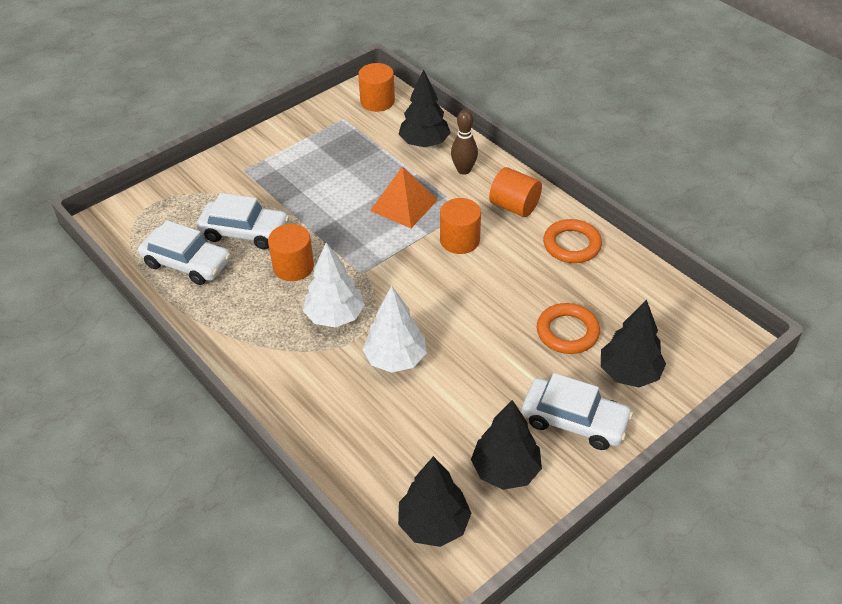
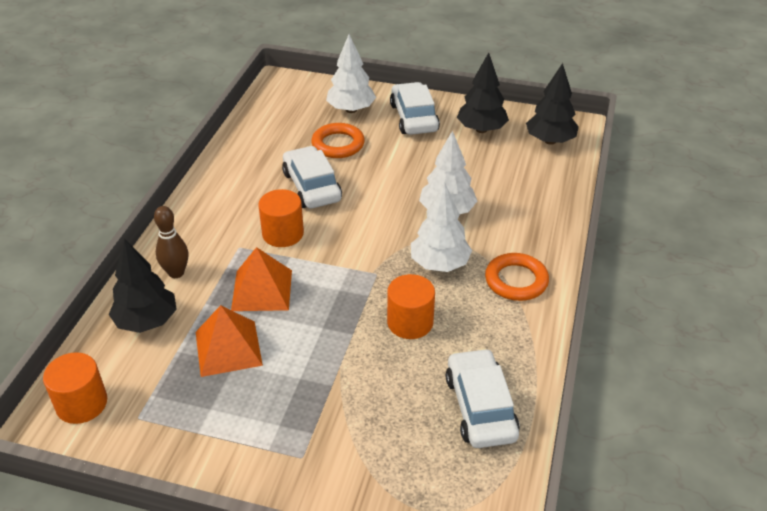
camera: 125 degrees left, 5 degrees down
white car [197,193,289,249] -> white car moved to [282,146,342,208]
orange cylinder [489,167,542,217] -> none
orange ring [543,219,602,263] -> orange ring moved to [485,253,549,301]
black tree [601,300,666,387] -> white tree [326,34,376,113]
none -> orange pyramid [196,305,263,377]

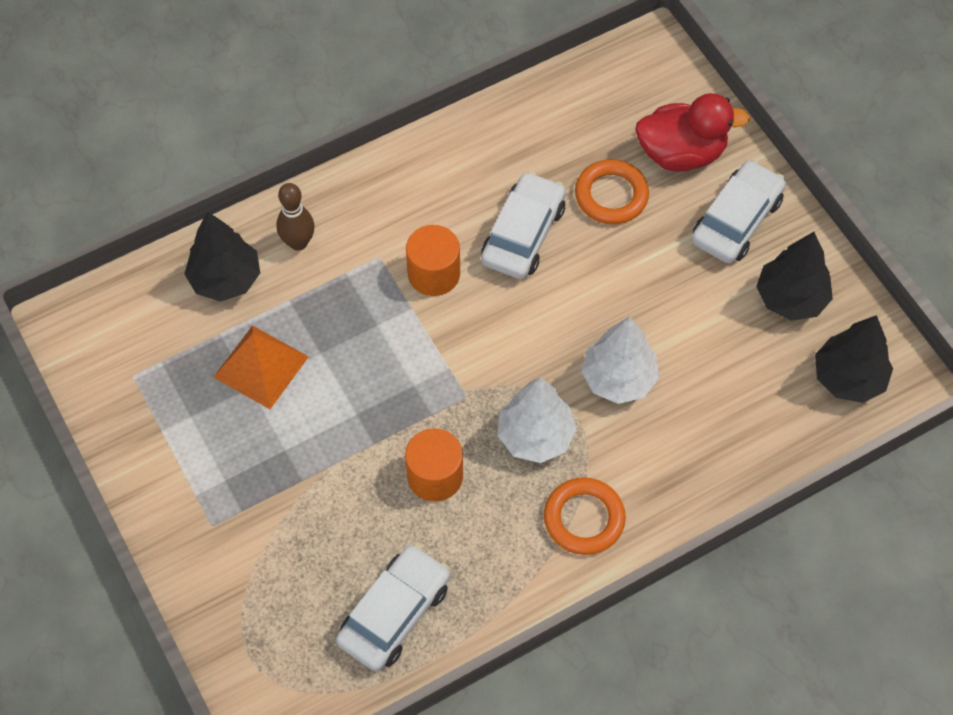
camera: 45 degrees right, 20 degrees up
orange cylinder [43,352,107,424] -> none
orange pyramid [231,247,292,311] -> none
white tree [326,34,376,113] -> red duck [635,93,750,171]

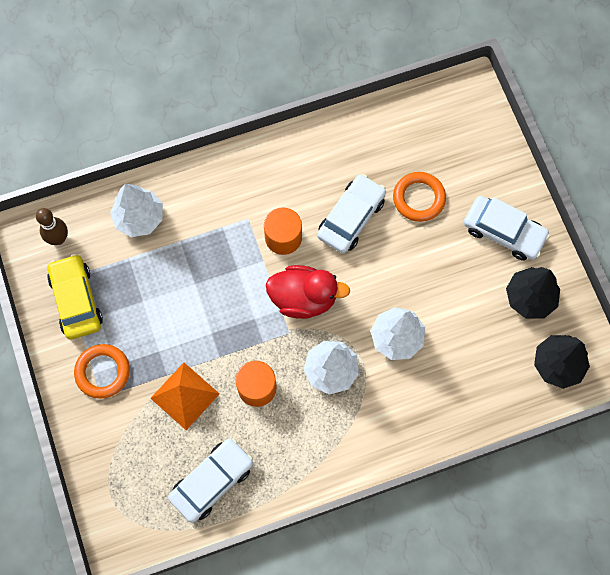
camera: 10 degrees right, 10 degrees up
black tree [184,212,260,302] -> white tree [110,184,163,237]
orange pyramid [213,325,309,409] -> orange pyramid moved to [150,363,220,430]
brown bowling pin [276,183,315,251] -> brown bowling pin moved to [36,208,68,245]
orange ring [544,477,626,555] -> orange ring moved to [74,344,130,399]
red duck [635,93,750,171] -> red duck moved to [266,265,350,319]
white car [692,160,786,263] -> white car turned 75 degrees clockwise [464,196,550,261]
none -> yellow car [47,254,103,339]

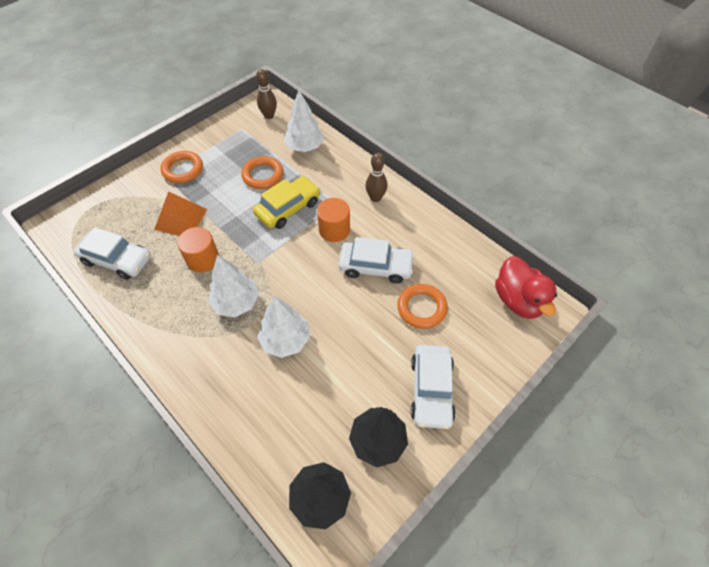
camera: 65 degrees right, 15 degrees down
yellow car [47,254,103,339] -> yellow car moved to [253,176,320,229]
red duck [266,265,350,319] -> red duck moved to [495,256,557,319]
none -> orange ring [241,156,283,189]
none -> brown bowling pin [366,153,388,202]

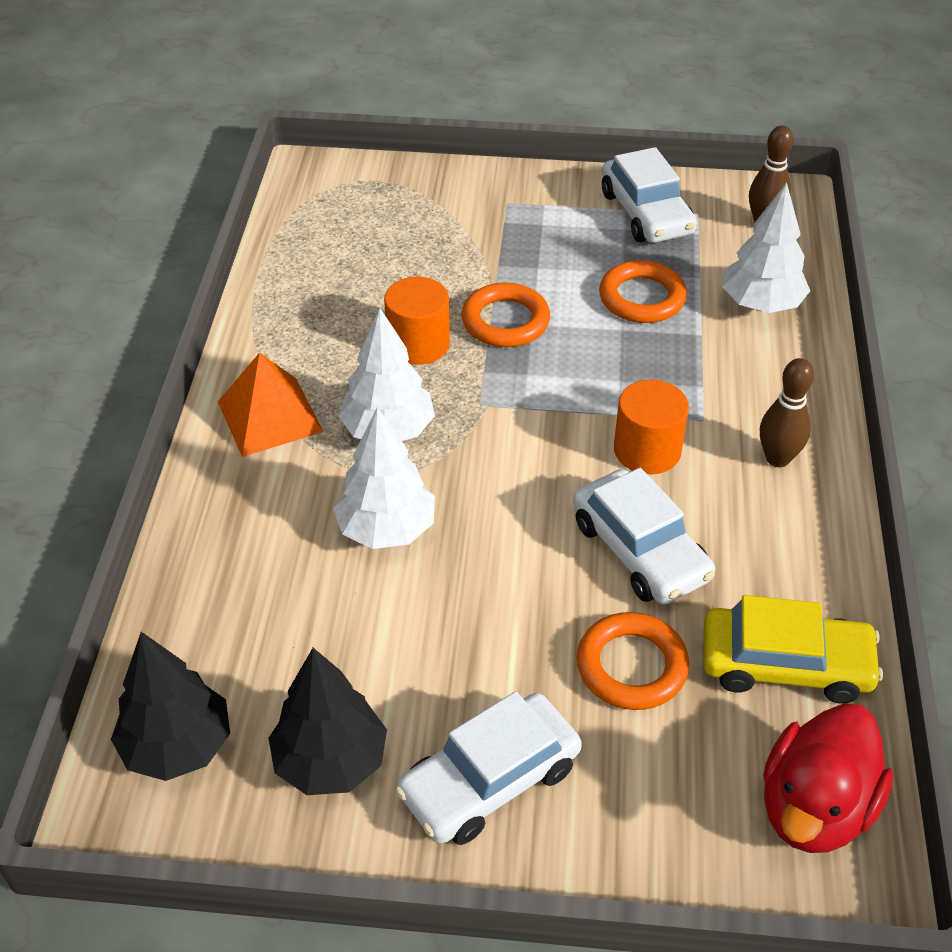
camera: 50 degrees right, 10 degrees down
white car [74,227,151,280] -> white car moved to [602,147,697,243]
orange pyramid [154,191,207,236] -> orange pyramid moved to [218,353,323,457]
orange ring [160,151,203,183] -> orange ring moved to [461,282,550,347]
yellow car [253,176,320,229] -> yellow car moved to [703,595,883,703]

